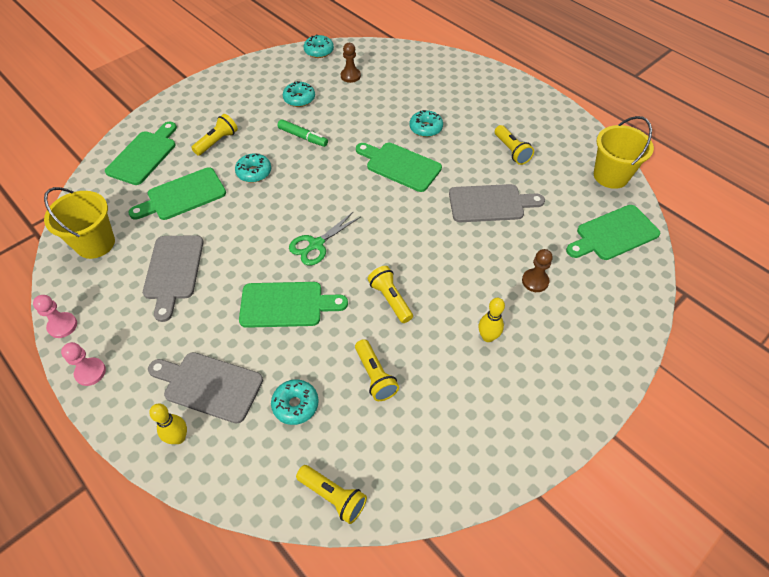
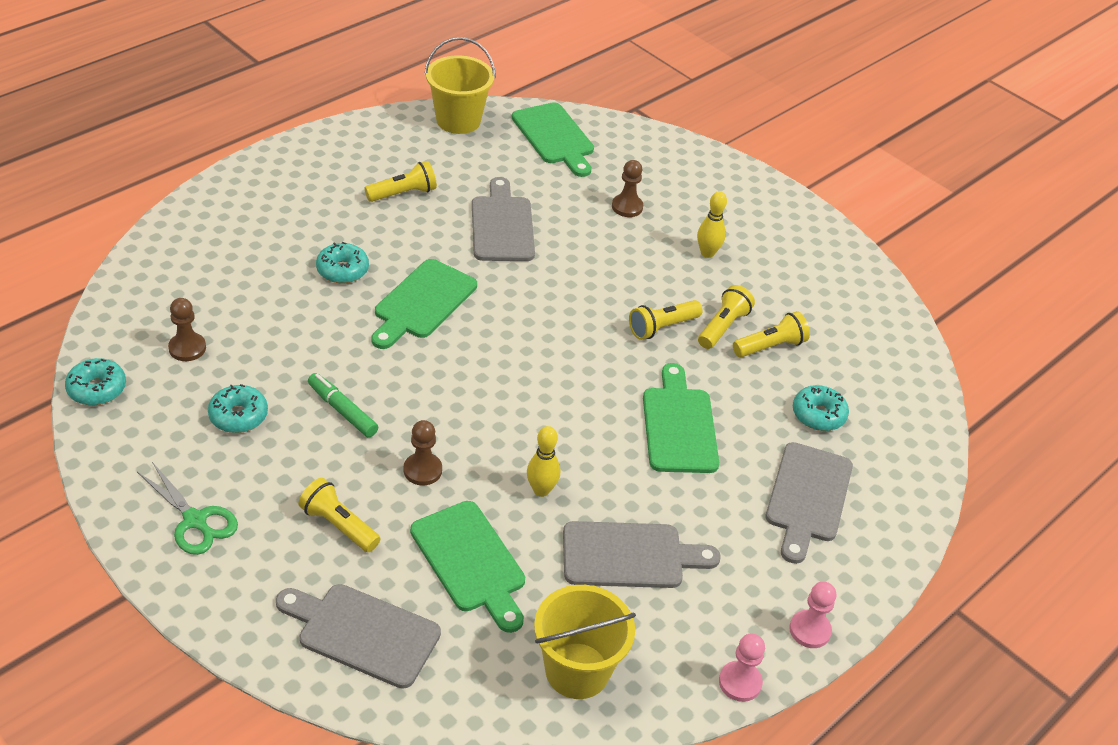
camera: 95 degrees left, 10 degrees down
green cutting board [105,122,177,185] -> grey cutting board [276,584,441,689]
yellow bowling pin [149,403,187,444] -> yellow bowling pin moved to [527,426,560,497]
turquoise donut [235,154,271,182] -> brown pawn [403,420,442,486]
green marker [278,119,328,147] -> green marker turned 75 degrees counterclockwise [308,373,378,437]
green scissors [289,212,360,265] -> green scissors moved to [137,462,238,555]
yellow flashlight [296,465,367,524] -> yellow flashlight moved to [698,285,755,349]

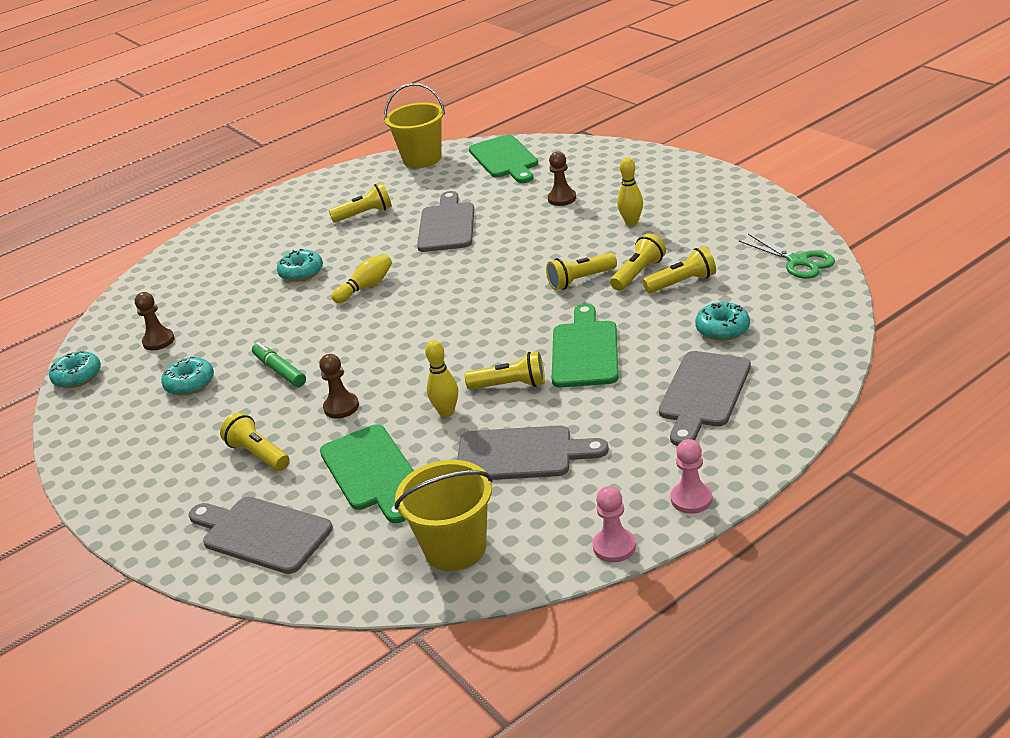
camera: 15 degrees right, 10 degrees down
green scissors [137,462,238,555] -> green scissors moved to [739,234,835,279]
green cutting board [371,259,477,349] -> yellow bowling pin [332,254,392,303]
none -> yellow flashlight [465,352,545,390]

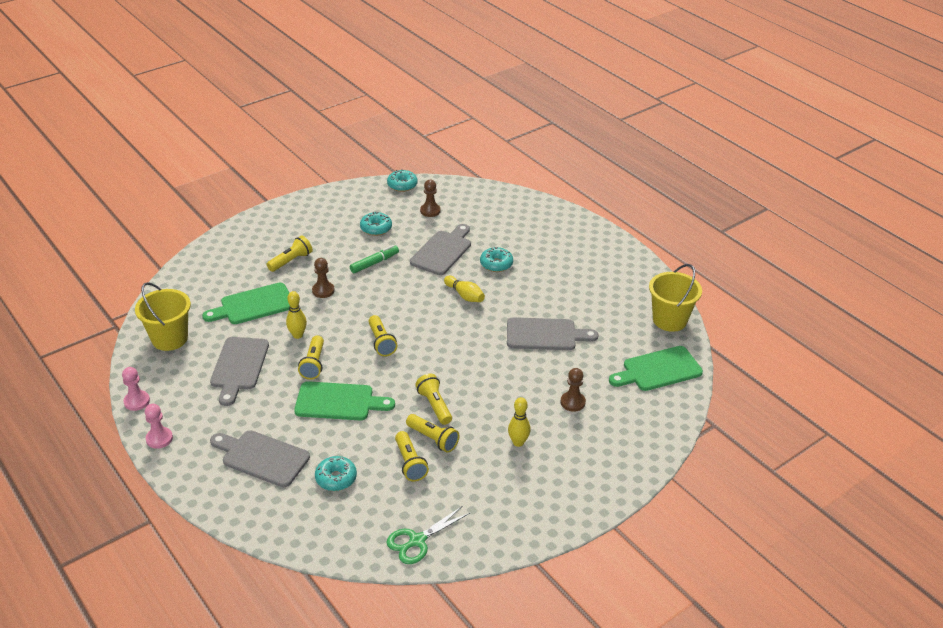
camera: 85 degrees right, 5 degrees up
grey cutting board [189,497,333,574] -> grey cutting board moved to [410,224,471,275]
yellow flashlight [329,183,392,223] -> yellow flashlight moved to [368,315,397,356]

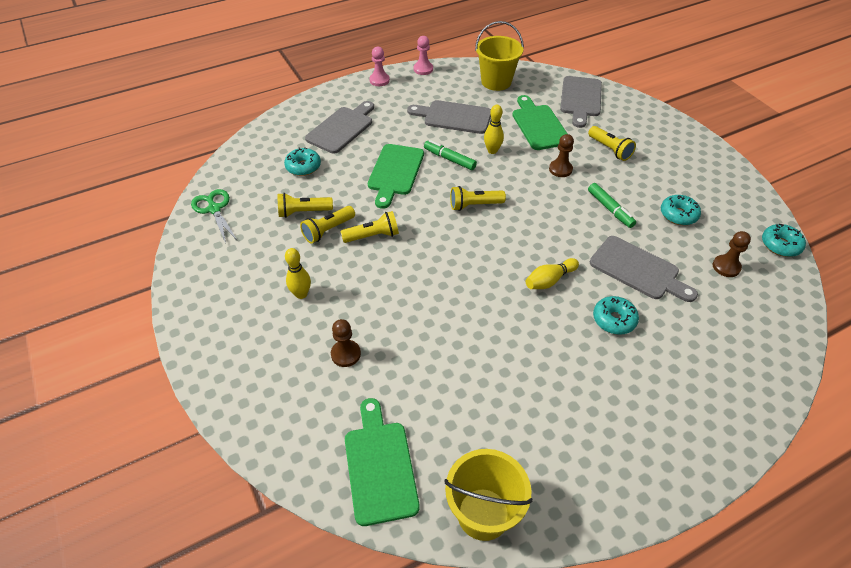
camera: 100 degrees right, 10 degrees up
yellow flashlight [298,335,324,379] -> green marker [424,140,477,170]
grey cutting board [507,317,598,350] -> grey cutting board moved to [560,76,602,128]

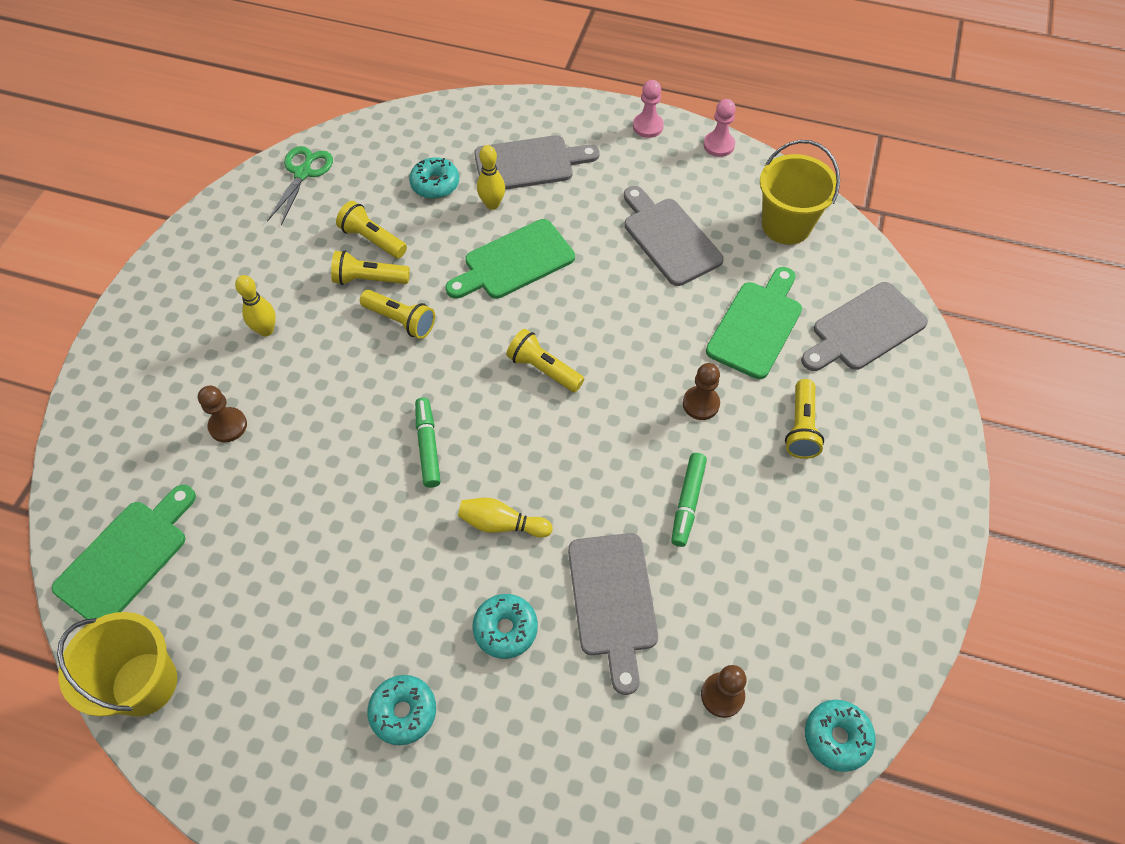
camera: 45 degrees right, 10 degrees up
green marker [424,140,477,170] -> green marker moved to [415,397,441,488]
yellow bowling pin [484,105,504,154] -> yellow bowling pin moved to [477,145,505,210]
turquoise donut [661,195,701,225] -> turquoise donut moved to [367,675,436,745]

